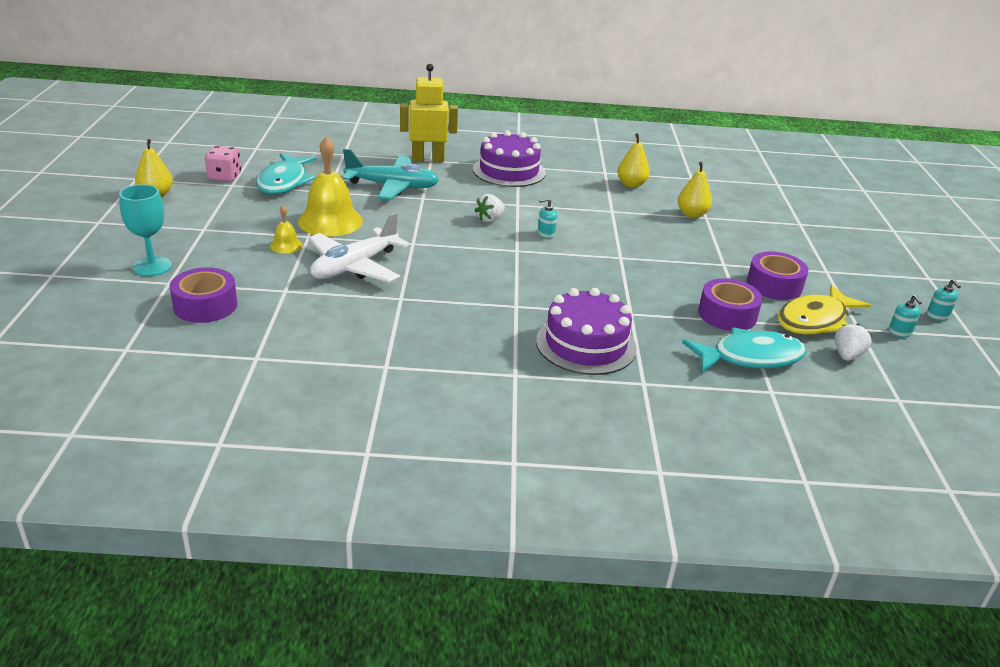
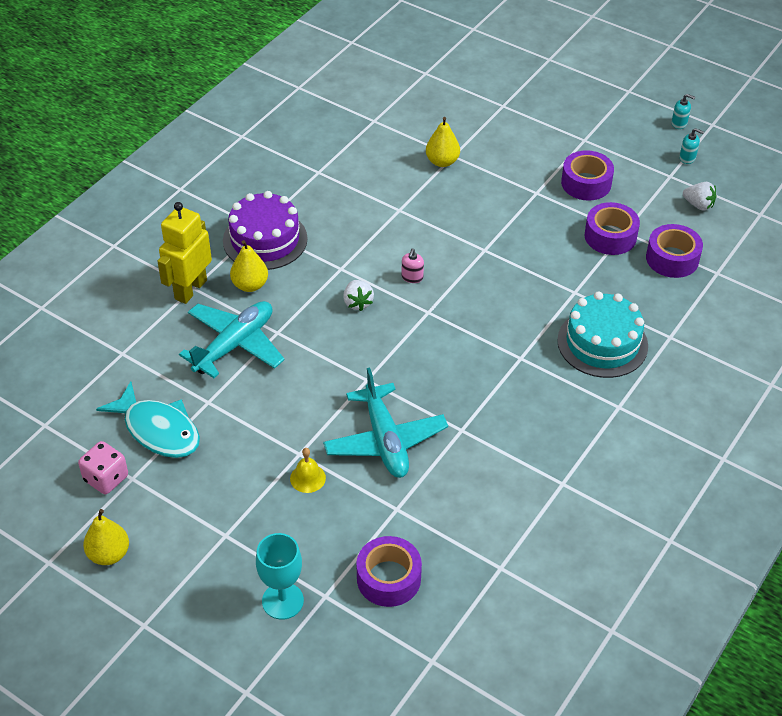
camera: 55 degrees left, 15 degrees up
yellow bell [298,136,363,236] -> none
white plane [309,212,410,282] -> turquoise plane [323,368,448,478]
purple cake [536,288,637,375] -> turquoise cake [557,291,648,378]
turquoise soap dispenser [538,198,557,239] -> pink soap dispenser [401,249,424,283]
yellow pear [617,133,650,188] -> yellow pear moved to [230,240,268,292]
turquoise fish [682,327,807,372] -> purple tape [646,224,703,278]
yellow fish [778,285,871,334] -> none
white strawberry [835,323,872,361] -> white strawberry turned 150 degrees clockwise [683,182,716,211]

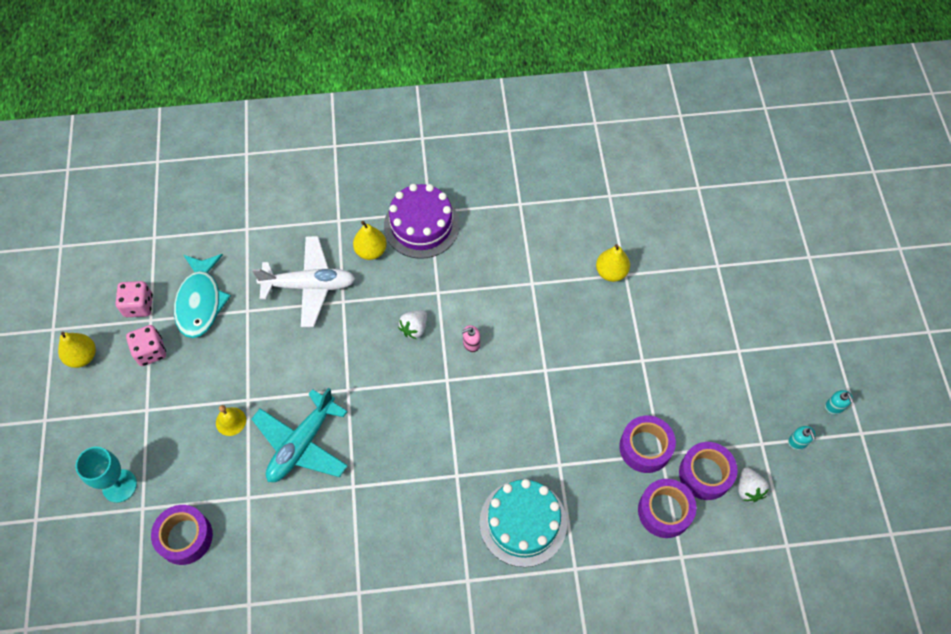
camera: 50 degrees right, 15 degrees up
yellow robot [157,202,212,304] -> none
turquoise plane [179,301,285,378] -> white plane [252,236,355,327]
purple tape [561,150,614,201] -> purple tape moved to [679,442,738,500]
none -> pink dice [126,325,166,366]

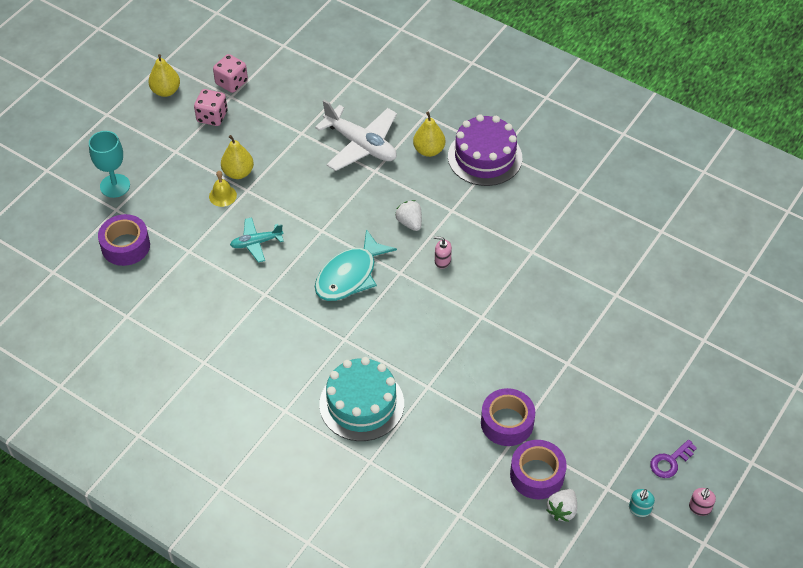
camera: 40 degrees right, 10 degrees down
turquoise fish [174,254,231,338] -> turquoise fish moved to [315,229,397,301]
turquoise plane [252,388,348,482] -> turquoise plane [230,217,284,263], size x0.56
white strawberry [398,310,427,339] -> white strawberry turned 75 degrees clockwise [395,200,422,231]
yellow pear [596,244,630,282] -> yellow pear moved to [221,135,254,179]
purple tape [638,479,697,538] -> none
turquoise soap dispenser [825,390,854,415] -> pink soap dispenser [689,488,716,516]
none -> purple key [650,440,697,478]

